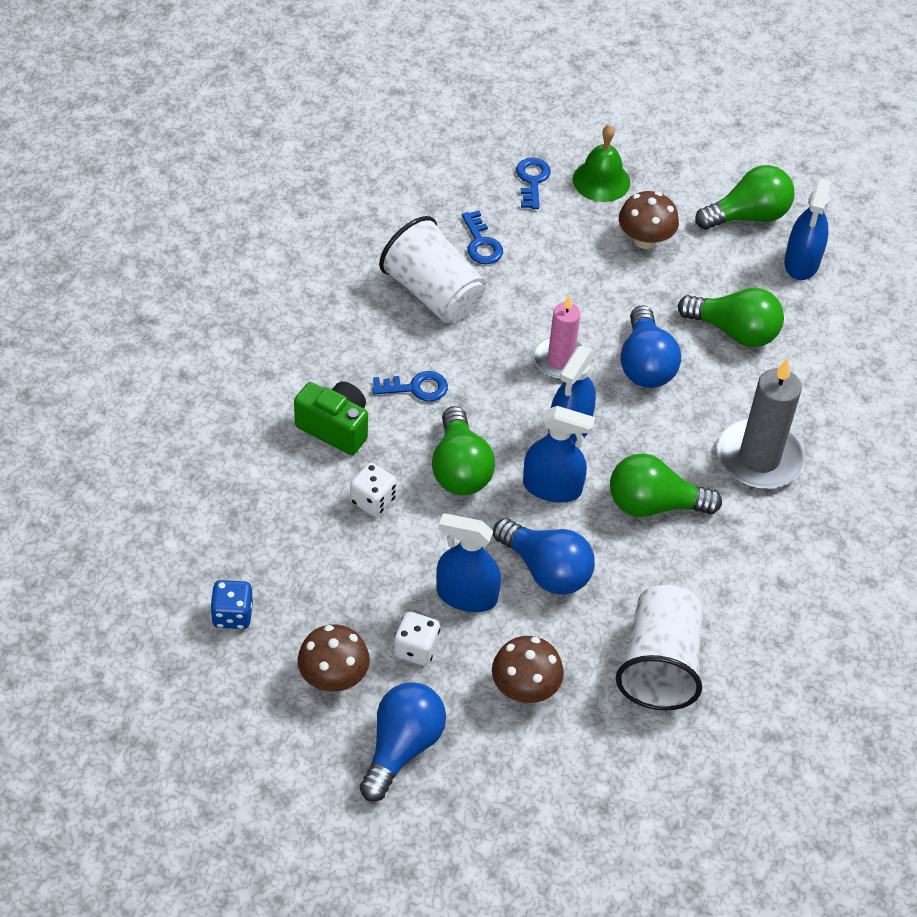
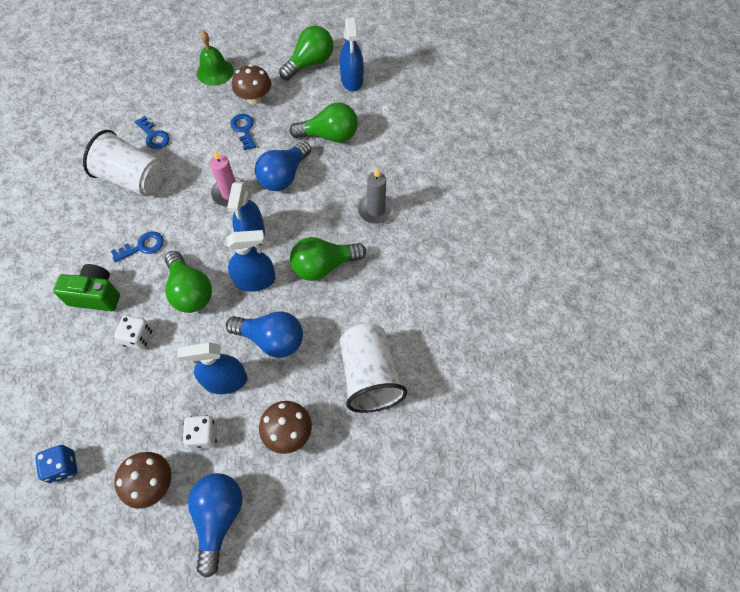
camera: 20 degrees left, 10 degrees up
blue key [516,158,551,209] -> blue key moved to [230,114,256,150]
blue light bulb [620,305,681,388] -> blue light bulb turned 60 degrees clockwise [255,141,311,191]
grey candle [717,358,805,489] -> grey candle [358,168,395,224], size x0.65

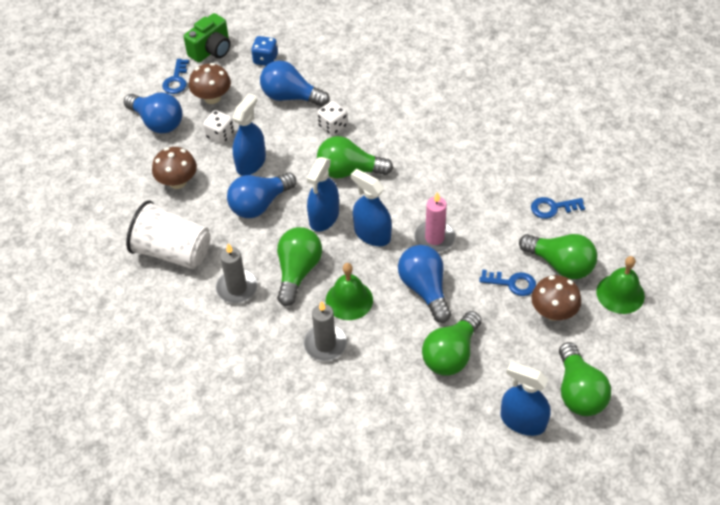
camera: 125 degrees right, 10 degrees down
green camera [53,264,120,311] -> green camera moved to [184,13,231,63]
white cup [83,130,165,196] -> none
blue key [111,231,164,262] -> blue key moved to [162,59,189,94]
none -> grey candle [216,243,258,303]
none -> blue light bulb [260,61,330,107]
none -> green bell [326,263,373,320]
none -> green light bulb [519,234,597,279]

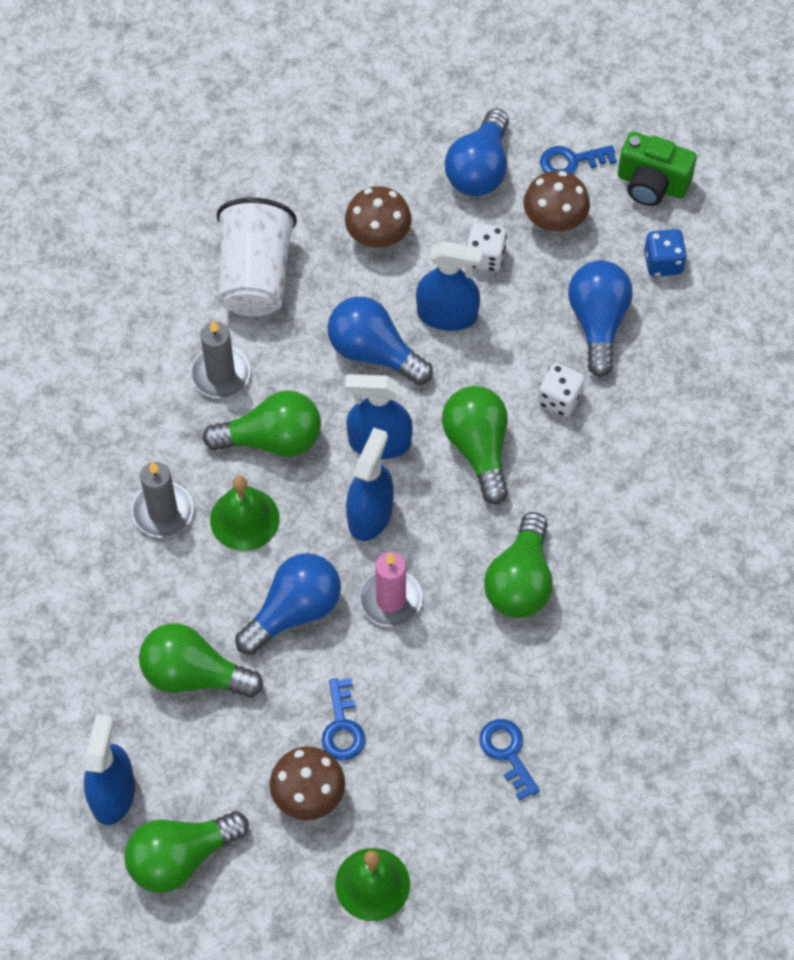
camera: 70 degrees right, 10 degrees up
green light bulb [519,234,597,279] -> green light bulb moved to [484,512,553,618]

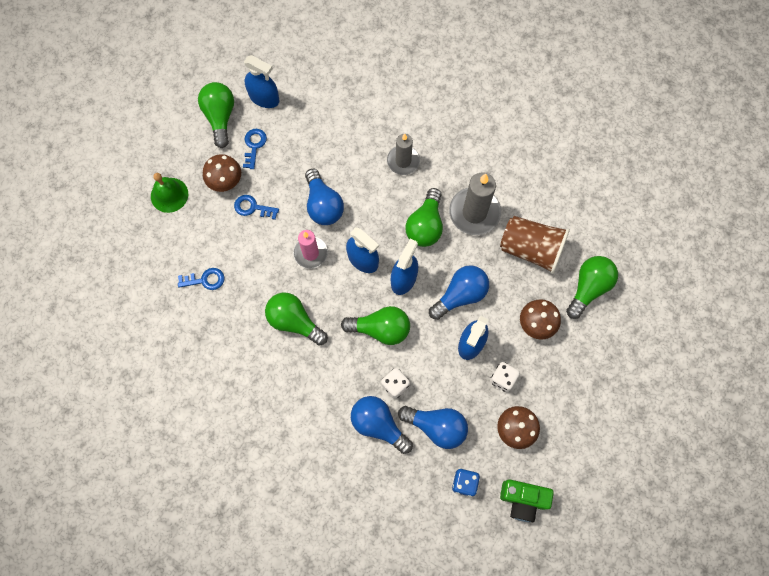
camera: 110 degrees right, 10 degrees up
green light bulb [139,623,263,698] -> green light bulb moved to [566,256,618,319]
grey candle [190,320,251,398] -> grey candle [449,173,501,235], size x1.54
green bell [210,476,280,551] -> none
white cup [216,198,297,317] -> brown cup [500,216,570,274]
blue light bulb [445,108,509,196] -> blue light bulb moved to [351,396,413,454]
blue key [540,145,617,174] -> blue key moved to [243,129,267,169]
green camera [618,132,697,206] -> green camera turned 120 degrees counterclockwise [500,480,554,522]

